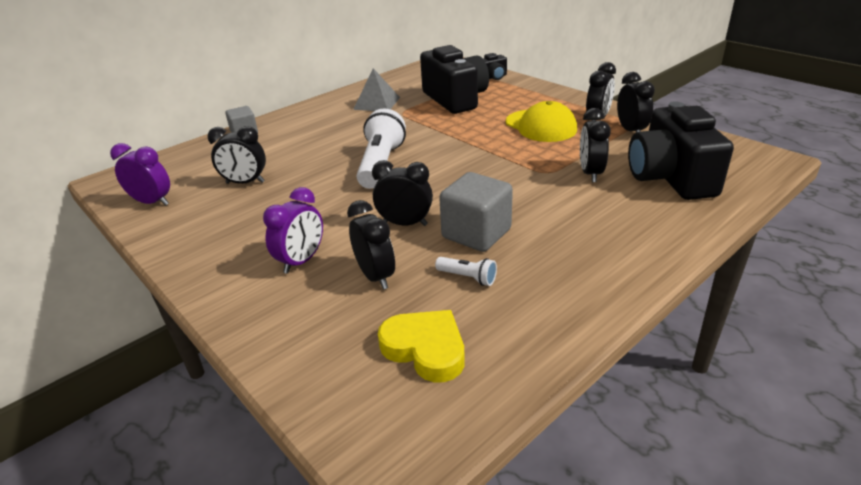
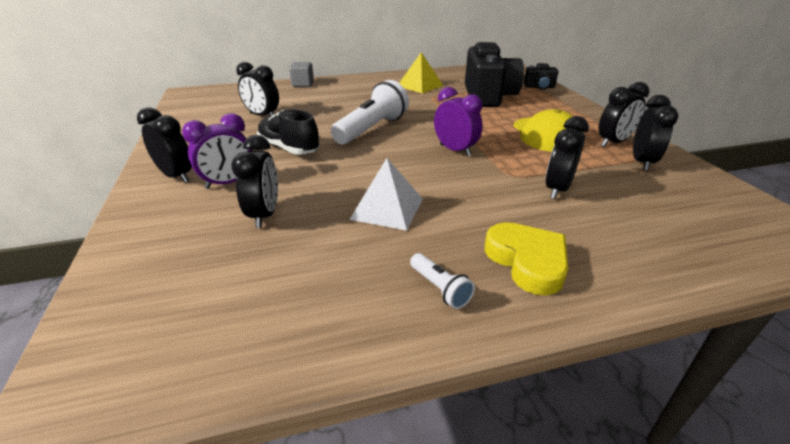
camera: 25 degrees right, 0 degrees up
purple clock [110,143,170,206] -> purple clock moved to [434,87,483,156]
grey pyramid [353,68,400,111] -> yellow pyramid [399,52,443,93]
black clock [372,160,433,226] -> black clock moved to [137,107,192,183]
yellow heart [378,310,465,382] -> yellow heart moved to [485,222,569,296]
white flashlight [435,257,497,286] -> white flashlight moved to [410,253,475,309]
grey cube [439,172,513,252] -> white pyramid [349,158,423,231]
black camera [628,101,734,200] -> none
none -> black shoe [257,109,320,155]

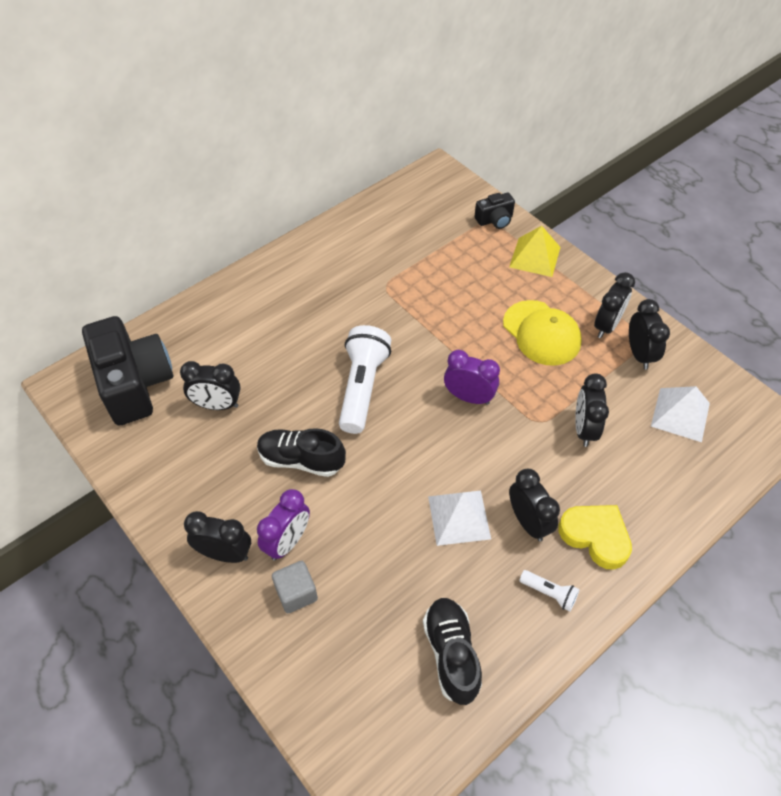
camera: 25 degrees left, 20 degrees up
black clock [231,135,278,228] -> black clock moved to [509,469,560,541]
grey cube [289,62,314,87] -> grey cube moved to [272,561,318,613]
yellow pyramid [399,52,443,93] -> yellow pyramid moved to [509,226,561,277]
black camera [465,42,524,107] -> black camera moved to [82,316,173,425]
none -> black shoe [423,598,482,705]
none -> white pyramid [651,386,710,442]

